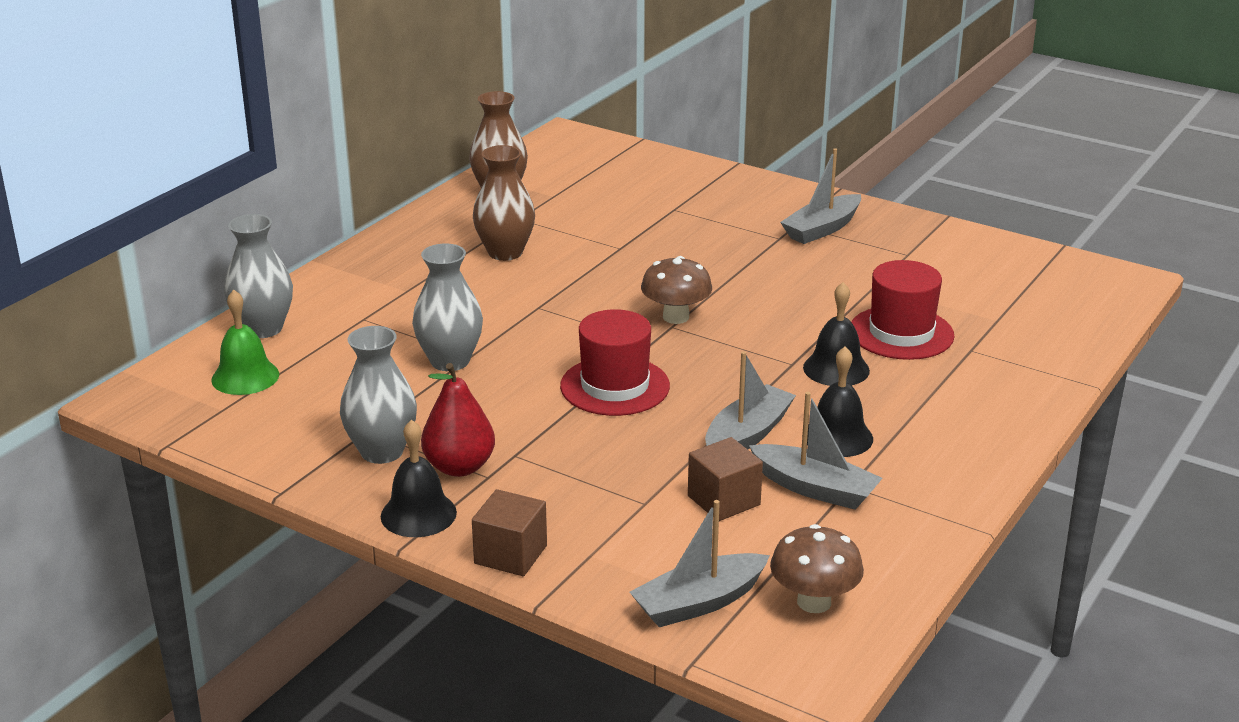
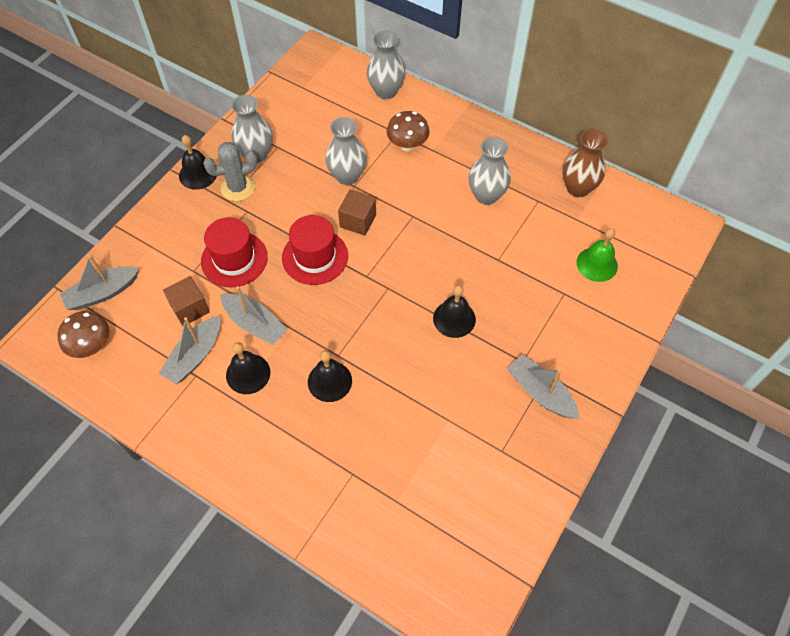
camera: 90 degrees right, 30 degrees up
green bell [211,290,279,395] -> green bell moved to [577,228,618,282]
red pear [421,363,495,477] -> grey cactus [203,142,257,201]
brown cube [472,489,547,576] -> brown cube moved to [338,190,376,236]
brown vase [473,145,535,261] -> grey vase [468,137,511,205]
grey boat [630,500,770,627] -> grey boat turned 90 degrees counterclockwise [60,255,139,310]
brown mushroom [641,256,712,324] -> brown mushroom moved to [387,111,429,152]
red hat [851,260,954,360] -> red hat moved to [201,217,268,288]
none -> black bell [433,285,476,338]

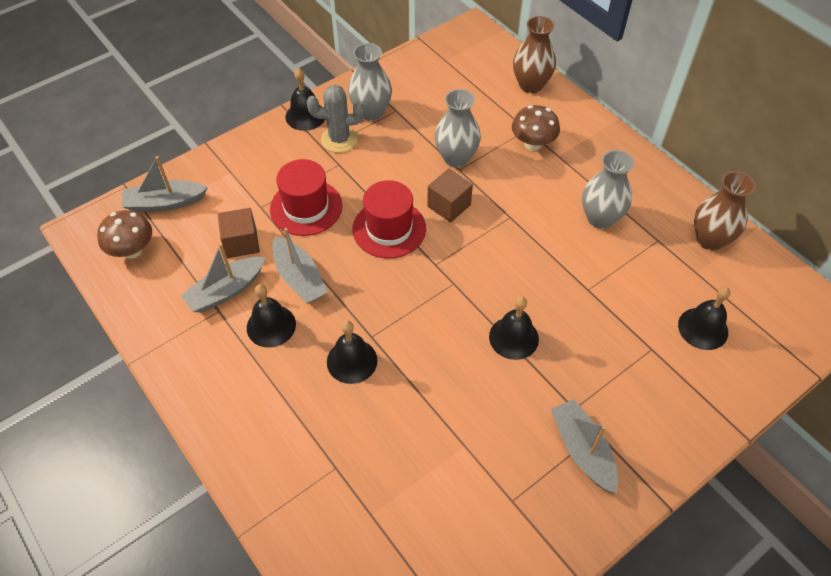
camera: 20 degrees right, 5 degrees down
grey vase [367,31,405,100] -> brown vase [513,16,556,94]
green bell [577,228,618,282] -> black bell [678,287,730,350]

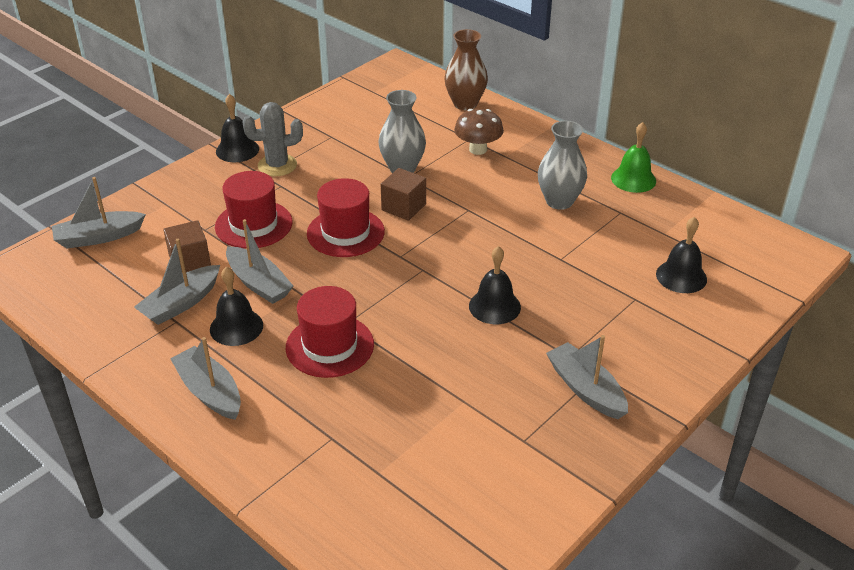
camera: 10 degrees left, 15 degrees down
brown mushroom [97,210,152,258] -> none
black bell [327,320,377,384] -> red hat [286,286,374,378]
grey vase [348,43,392,121] -> none
brown vase [694,171,756,251] -> none
none -> grey boat [170,337,241,420]
none -> green bell [611,122,656,193]

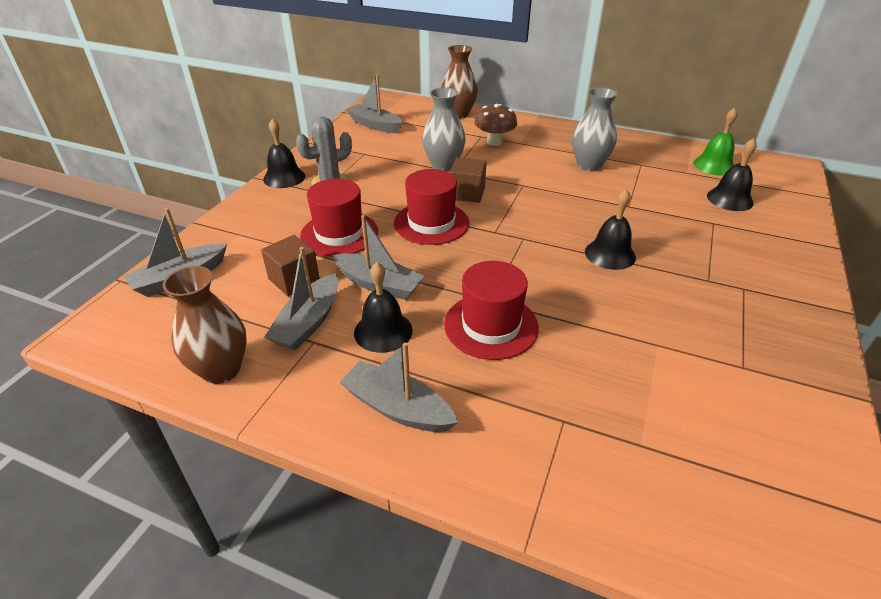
camera: 20 degrees left, 0 degrees up
grey boat [546,335,628,419] -> grey boat moved to [346,74,403,133]
green bell [611,122,656,193] -> green bell moved to [693,108,737,176]
none -> brown vase [163,266,246,384]

